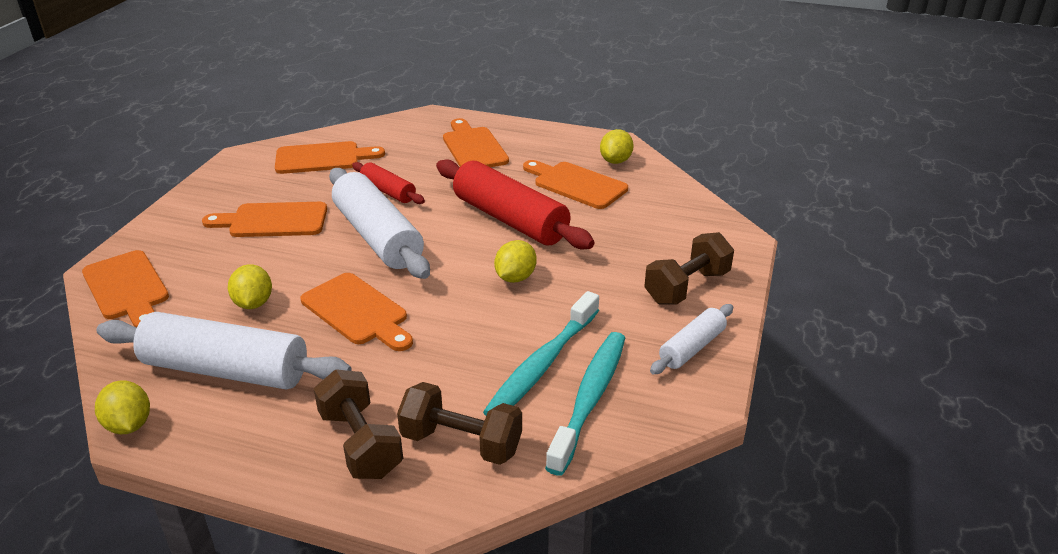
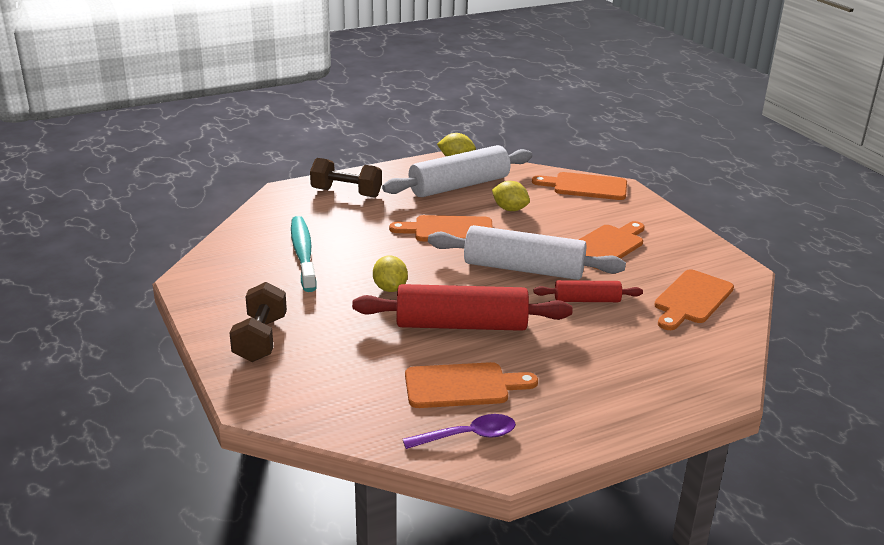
camera: 135 degrees right, 5 degrees down
brown dumbbell [397,382,522,465] -> none
orange cutting board [443,118,509,167] -> none
turquoise toothbrush [545,332,625,476] -> none
yellow lemon [600,129,634,164] -> purple spoon [403,414,516,449]
white rolling pin [650,304,733,375] -> none

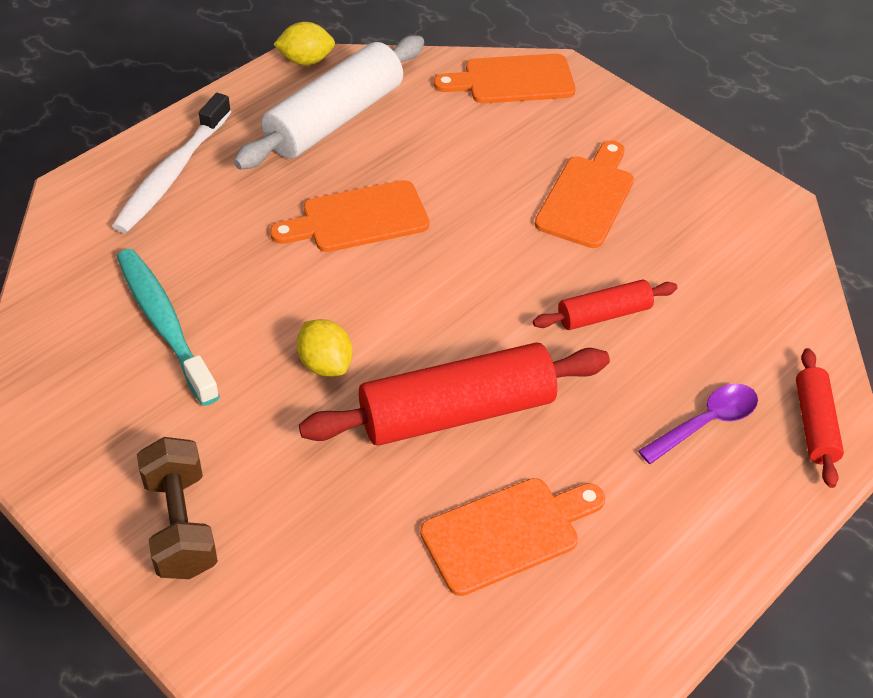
camera: 20 degrees left, 20 degrees up
brown dumbbell [310,158,382,197] -> white toothbrush [112,93,231,233]
purple spoon [403,414,516,449] -> purple spoon moved to [638,384,758,464]
white rolling pin [428,225,626,280] -> none
yellow lemon [492,181,530,211] -> none
orange cutting board [654,270,734,330] -> none
none -> red rolling pin [796,348,844,488]

